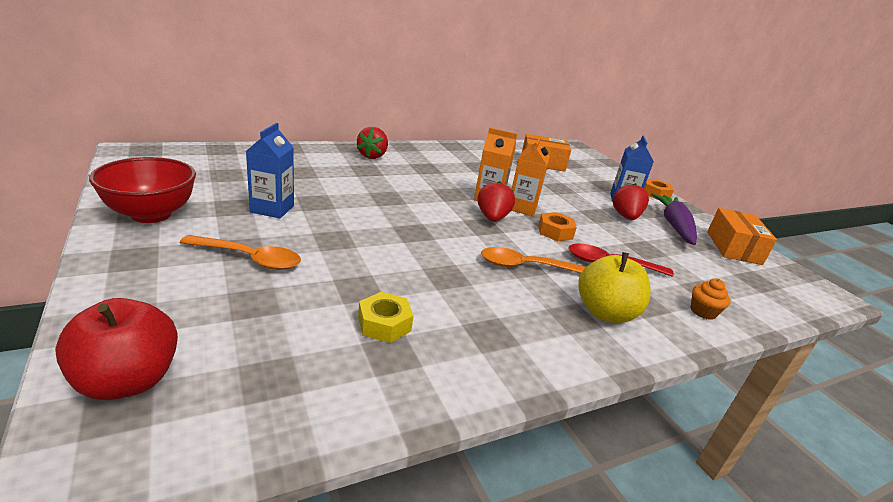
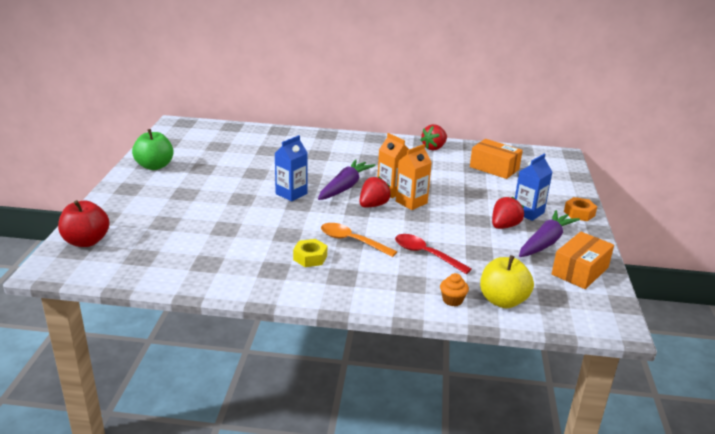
camera: 35 degrees right, 0 degrees up
red bowl [89,157,196,223] -> green apple [132,129,174,170]
orange spoon [180,235,301,270] -> none
blue carton [246,123,294,218] -> blue carton moved to [275,135,308,201]
red strawberry [357,127,388,159] -> red strawberry moved to [421,124,447,150]
yellow nut [358,292,414,343] -> yellow nut moved to [293,239,327,267]
orange nut [538,212,577,241] -> none
yellow apple [578,252,651,323] -> yellow apple moved to [480,255,534,308]
none -> purple carrot [318,159,376,200]

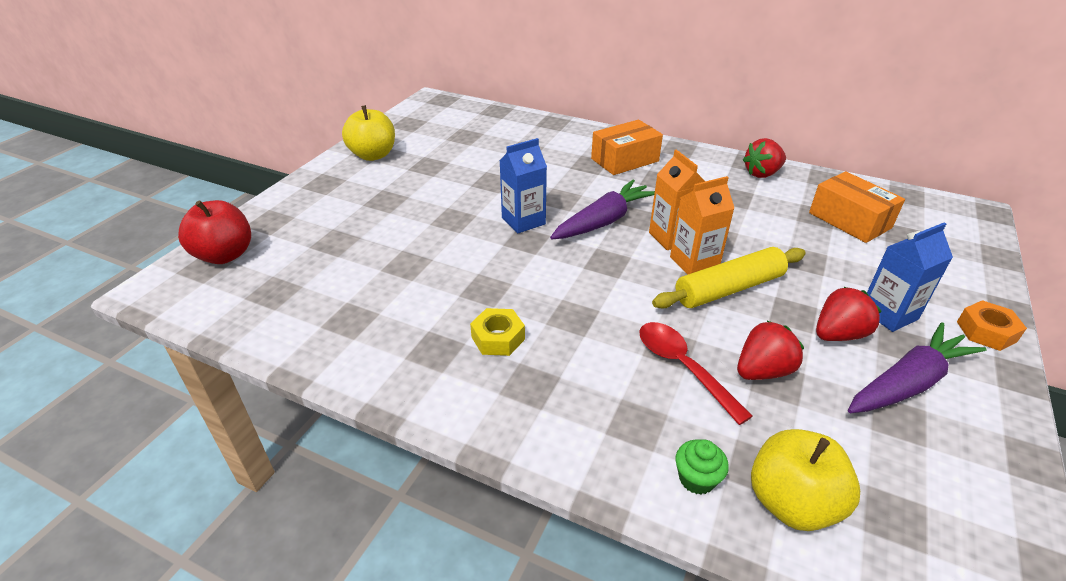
camera: 20 degrees right, 10 degrees up
green apple [132,129,174,170] -> yellow apple [342,105,395,161]
orange spoon [321,223,397,257] -> none
red strawberry [360,177,391,208] -> red strawberry moved to [737,320,804,380]
orange cupcake [440,273,469,306] -> green cupcake [675,440,729,494]
orange box [552,232,614,289] -> orange box moved to [591,120,663,175]
none -> yellow rolling pin [652,247,806,308]

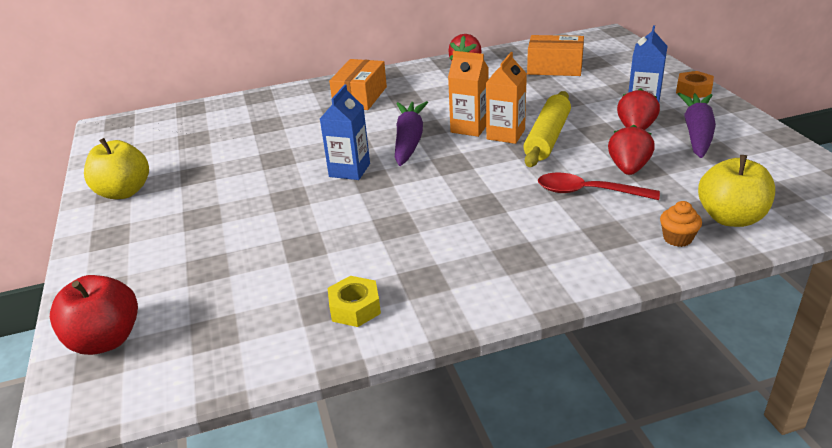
camera: 40 degrees left, 5 degrees down
yellow nut [470,308,525,356] -> yellow nut moved to [328,276,381,327]
green cupcake [675,440,729,494] -> orange cupcake [660,201,702,247]

